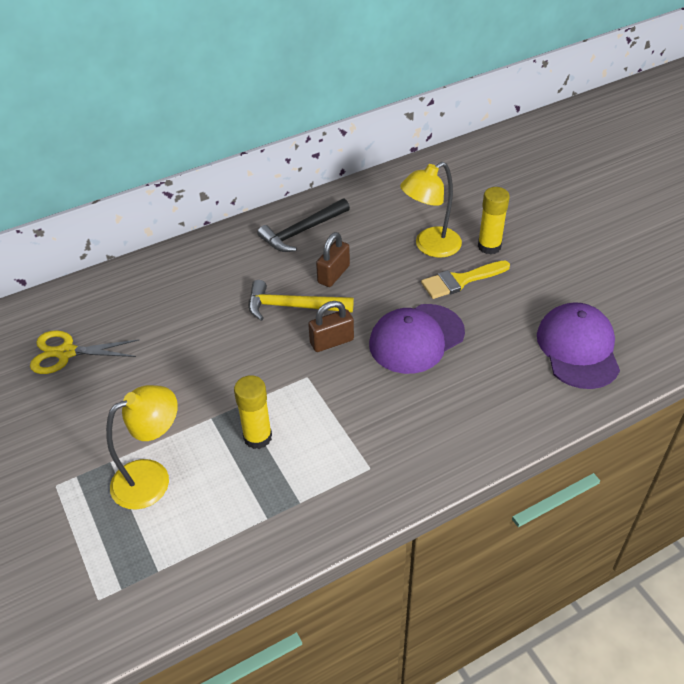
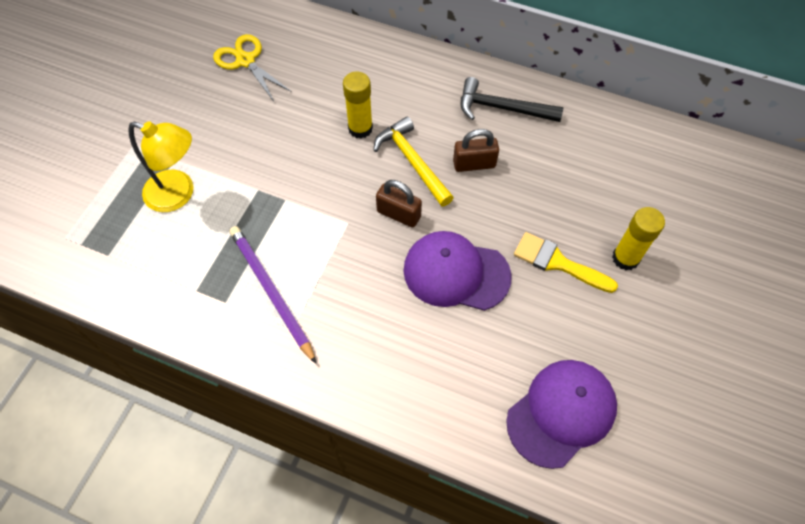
camera: 50 degrees right, 15 degrees up
yellow glue stick [234,375,272,449] -> yellow glue stick moved to [343,71,373,139]
yellow lamp [400,162,462,257] -> none
none -> purple pencil [230,226,316,364]

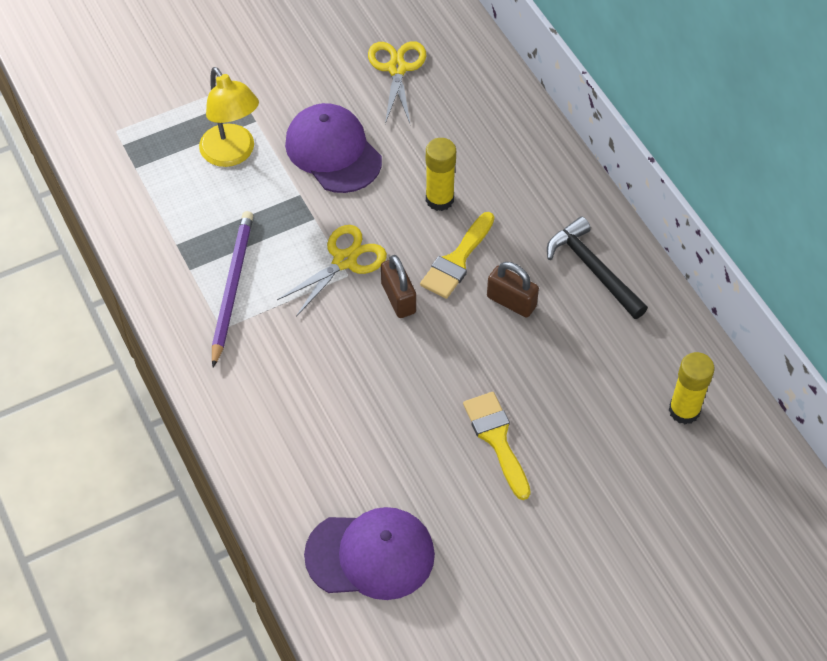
camera: 40 degrees right, 5 degrees down
yellow hammer [374,116,454,207] -> yellow brush [420,212,495,299]
purple cap [403,231,512,311] -> purple cap moved to [285,103,382,193]
yellow glue stick [612,207,665,270] -> yellow glue stick moved to [669,352,715,424]
none -> yellow scissors [277,225,387,317]

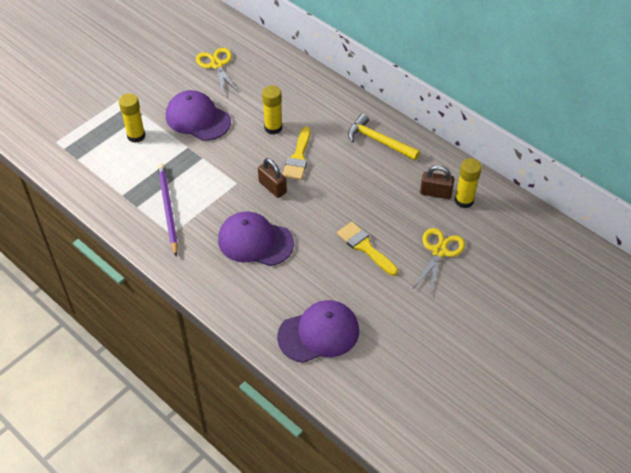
camera: 20 degrees left, 5 degrees down
yellow lamp [199,67,259,167] -> yellow glue stick [119,93,145,143]
yellow scissors [277,225,387,317] -> yellow scissors moved to [413,228,465,295]
brown padlock [487,262,539,318] -> brown padlock moved to [420,165,455,199]
black hammer [547,217,648,319] -> yellow hammer [348,114,420,160]
none -> purple cap [218,211,294,266]

